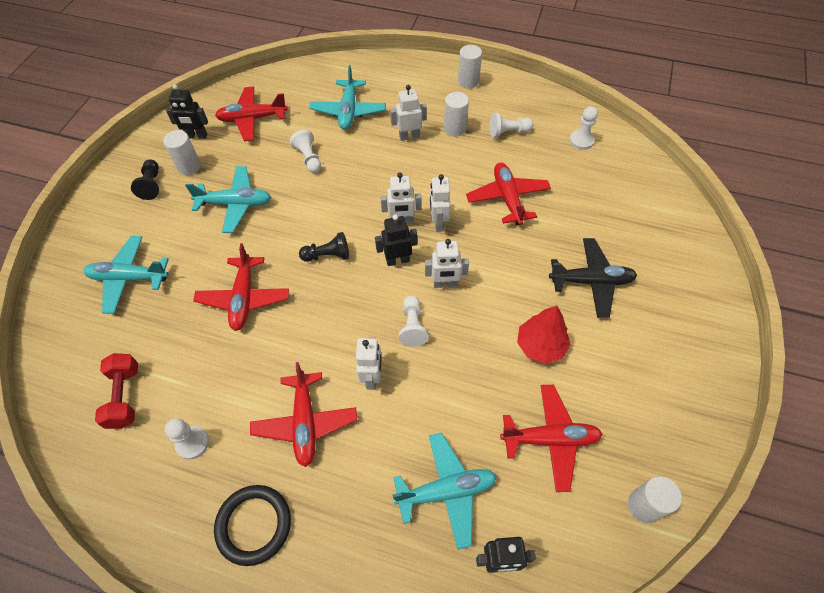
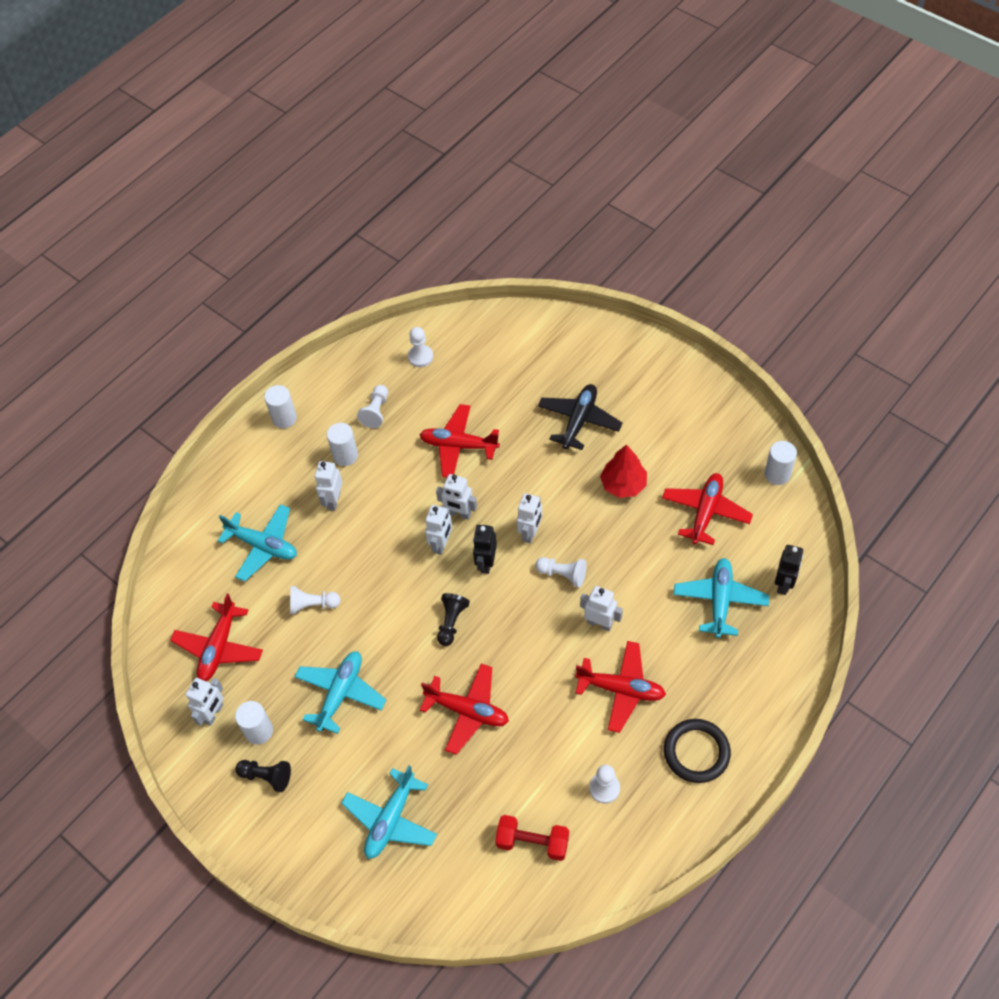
camera: 65 degrees left, 0 degrees up
black robot [166,84,208,139] -> white robot [186,678,224,726]

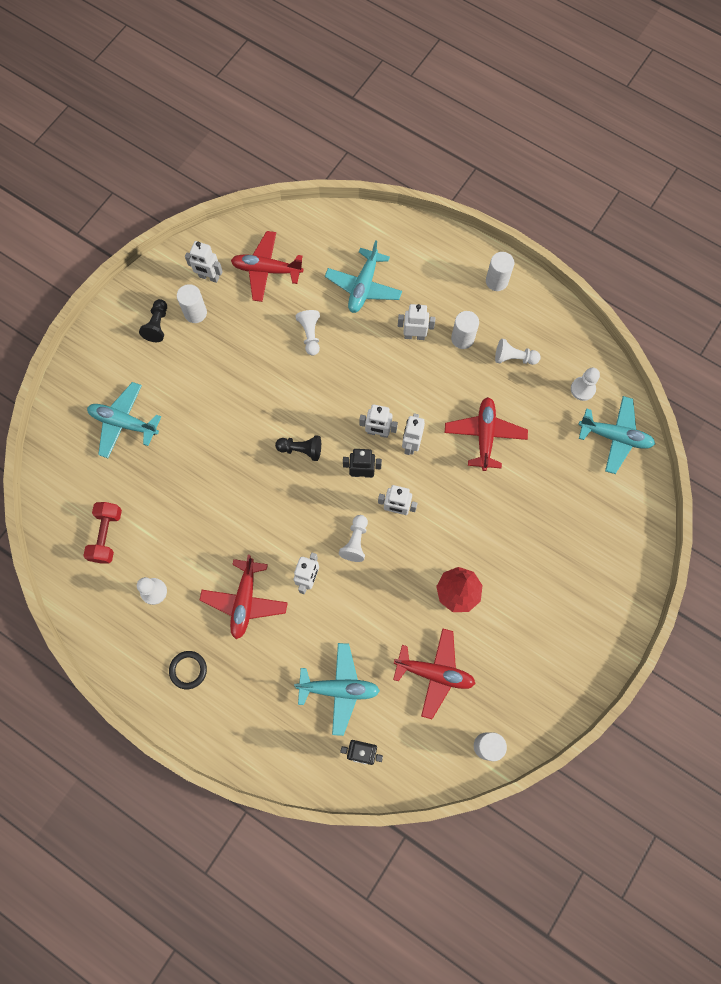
camera: 80 degrees right, 15 degrees up
turquoise plane [294,651,386,734] -> turquoise plane moved to [578,396,655,474]
red plane [420,664,509,755] -> none
black plane [538,384,623,450] -> none
black ring [664,719,731,783] -> black ring [169,651,207,689], size x0.64

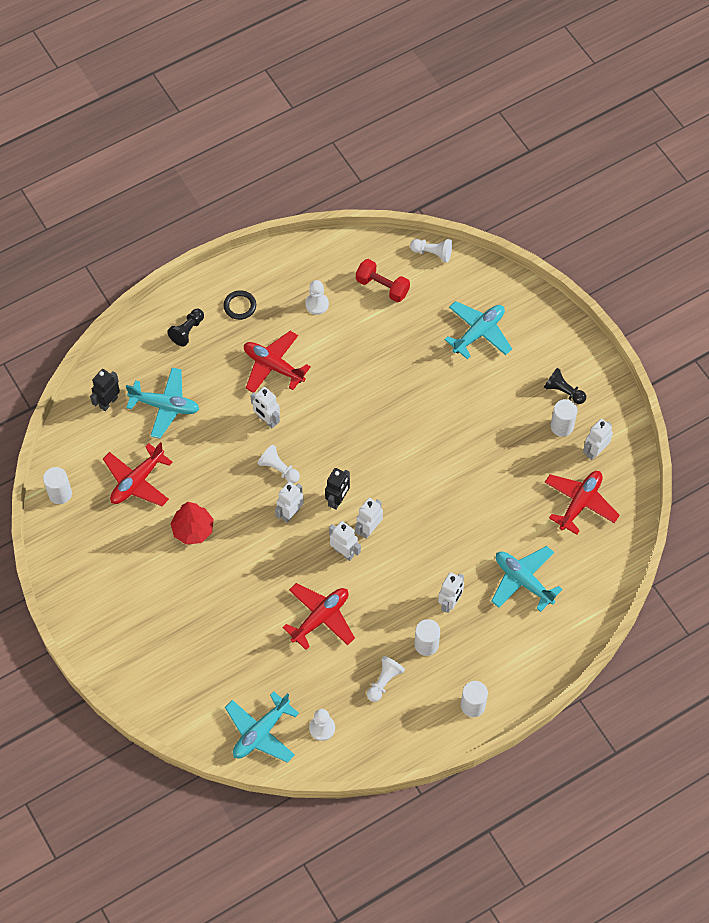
camera: 115 degrees right, 10 degrees down
black pawn [275,435,321,461] -> black pawn moved to [167,309,204,347]
turquoise plane [294,643,380,736] -> turquoise plane turned 105 degrees counterclockwise [126,368,199,438]
white pawn [295,310,320,356] -> white pawn moved to [410,239,452,263]
red plane [445,397,528,471] -> red plane turned 75 degrees counterclockwise [282,583,355,650]

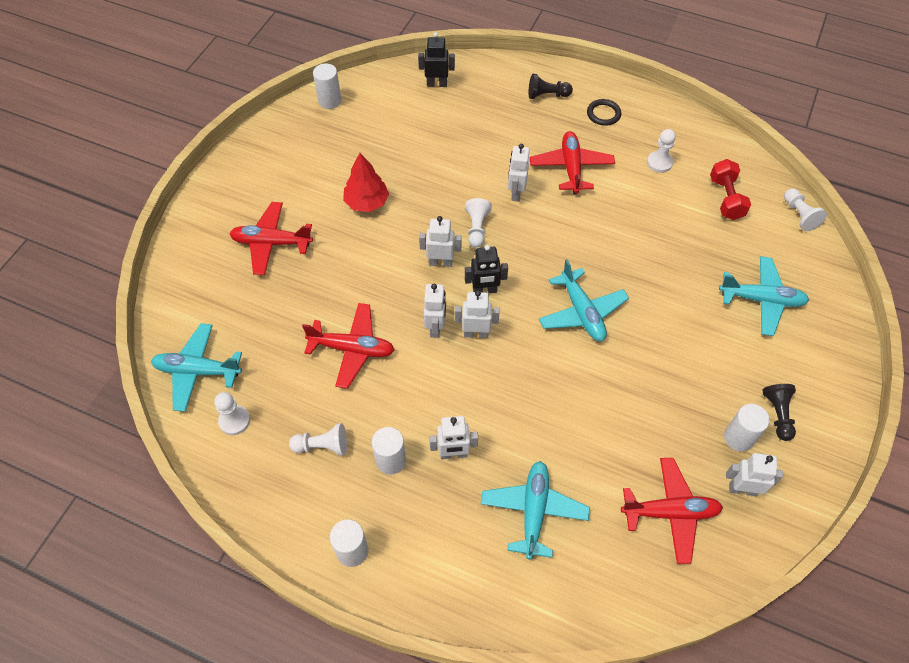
camera: 55 degrees right, 5 degrees down
red plane [103,442,172,506] -> red plane moved to [229,202,313,275]
turquoise plane [126,368,199,438] -> turquoise plane moved to [539,259,629,341]

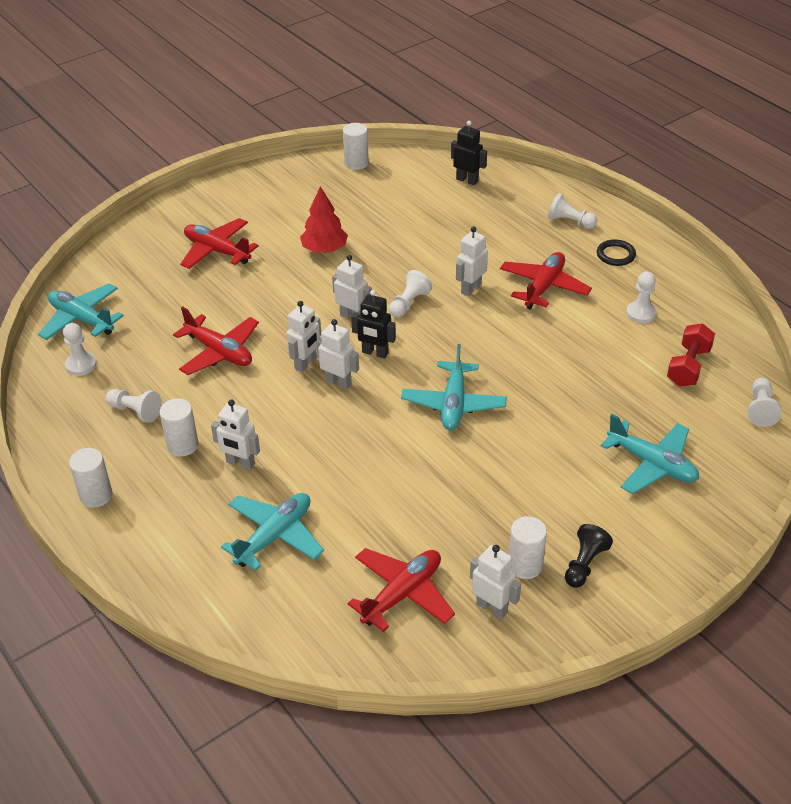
camera: 30 degrees right, 15 degrees down
black pawn [529,74,573,99] -> white pawn [548,193,597,229]
red plane [621,458,723,564] -> red plane turned 75 degrees counterclockwise [347,548,455,632]

